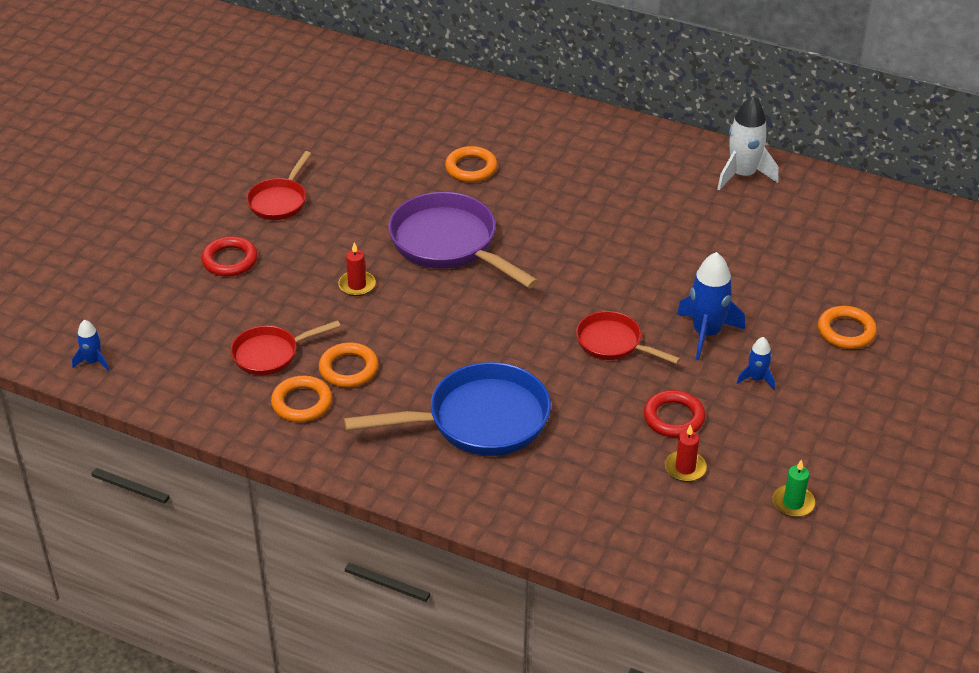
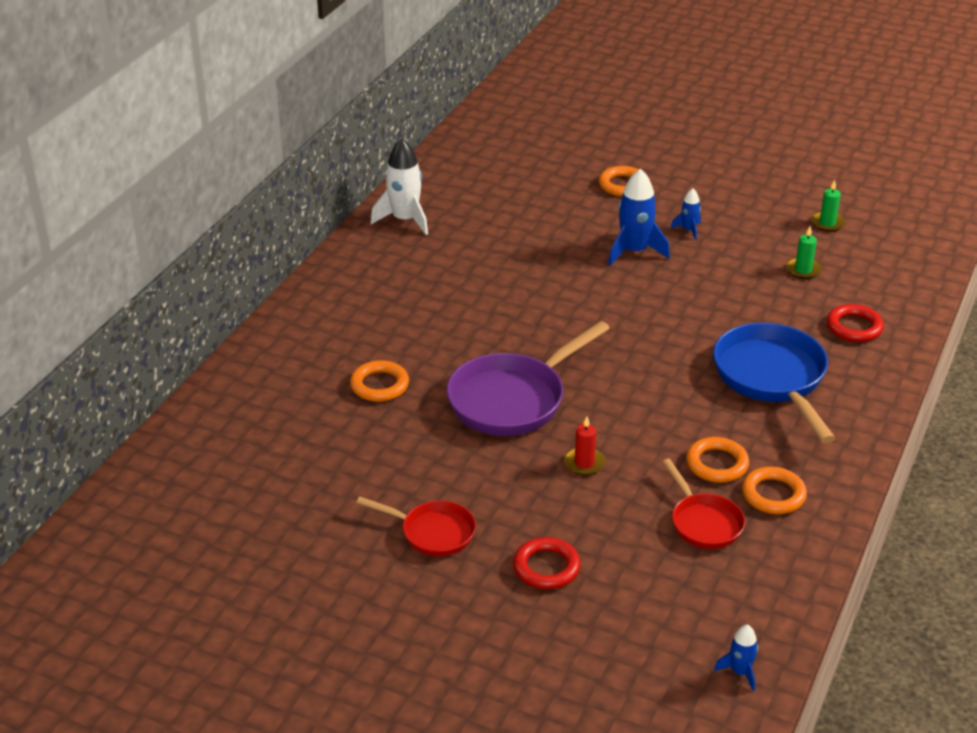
camera: 90 degrees left, 5 degrees down
red pan [576,311,681,364] -> none
red ring [644,390,705,438] -> red ring moved to [827,304,884,342]
red candle [665,424,707,482] -> green candle [786,227,822,279]

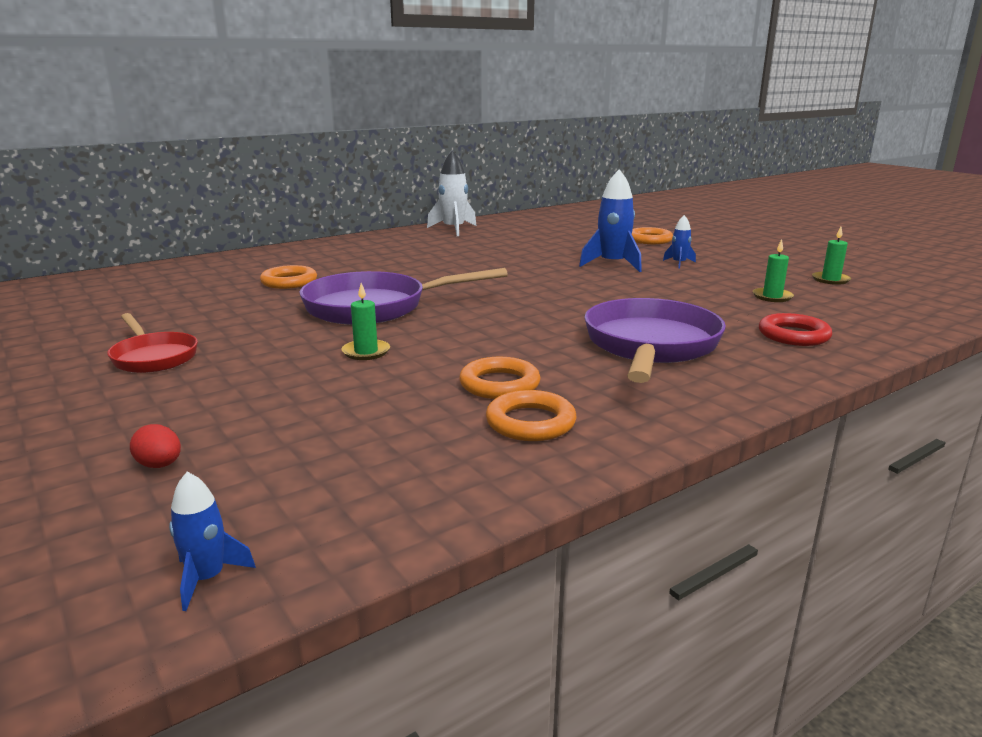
camera: 30 degrees right, 15 degrees down
red ring [513,537,581,589] -> none
red candle [564,416,605,475] -> green candle [342,283,390,360]
red pan [662,459,745,549] -> none
blue pan [713,323,836,443] -> purple pan [584,298,726,383]
none -> red egg [130,424,181,468]

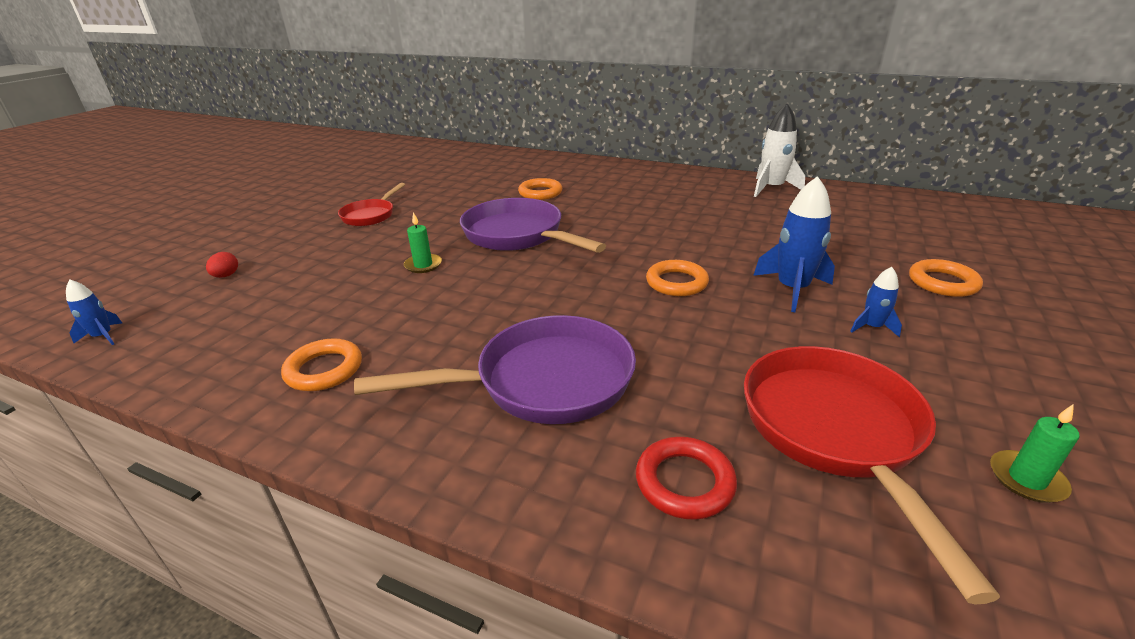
camera: 60 degrees right, 10 degrees up
orange ring [459,357,541,399] -> orange ring moved to [646,260,709,296]
green candle [753,239,794,302] -> red pan [744,346,1000,605]

